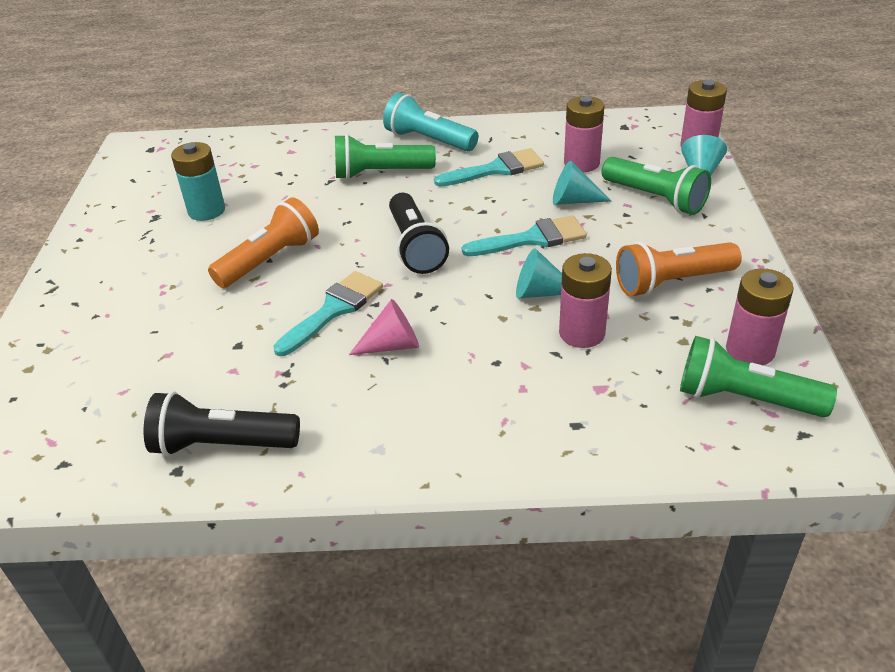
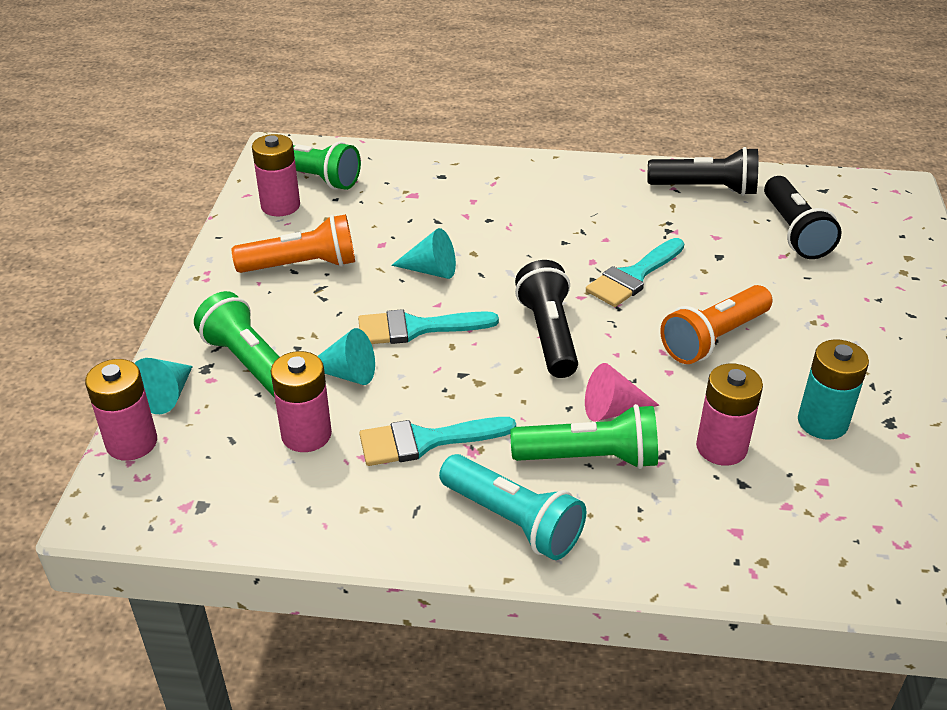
camera: 175 degrees left, 0 degrees up
pink cone [349,299,419,355] -> pink cone moved to [585,363,659,422]
pink battery [559,253,612,348] -> pink battery moved to [696,363,763,466]
none -> black flashlight [764,176,842,259]

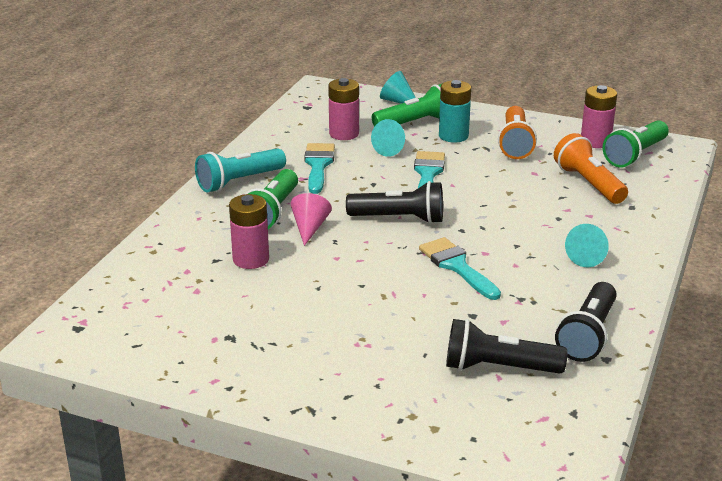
camera: 105 degrees right, 10 degrees down
pink battery [85,359,157,461] -> none
turquoise cone [391,228,456,279] -> turquoise cone moved to [565,224,609,267]
orange flashlight [660,285,772,364] -> orange flashlight moved to [554,133,628,204]
turquoise battery [798,339,869,440] -> turquoise battery moved to [439,80,471,143]

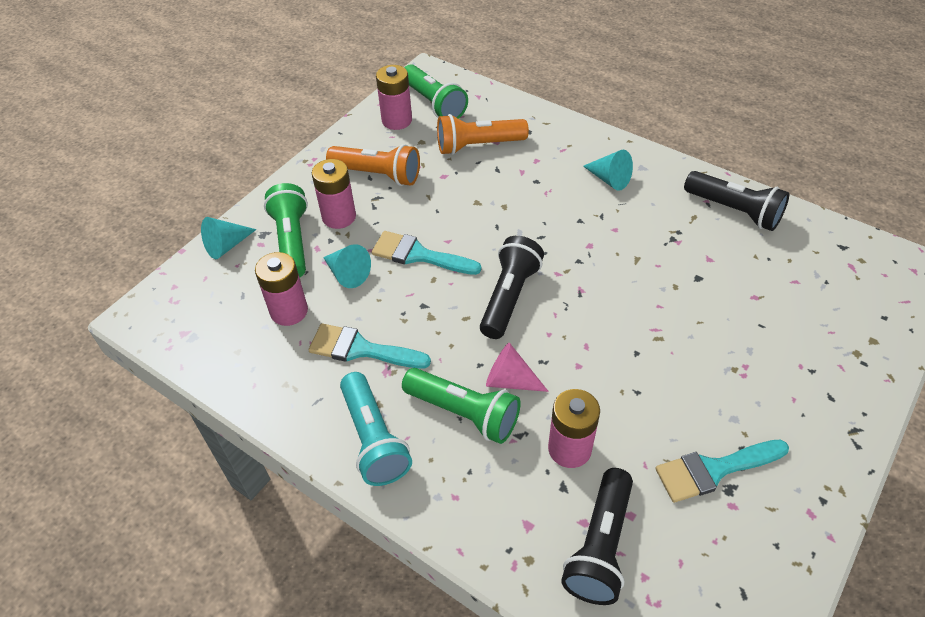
camera: 75 degrees left, 20 degrees up
turquoise brush [419,237,501,300] -> turquoise brush moved to [655,439,789,503]
turquoise battery [439,80,471,143] -> pink battery [312,159,356,229]
black flashlight [446,319,568,374] -> black flashlight moved to [561,468,633,605]

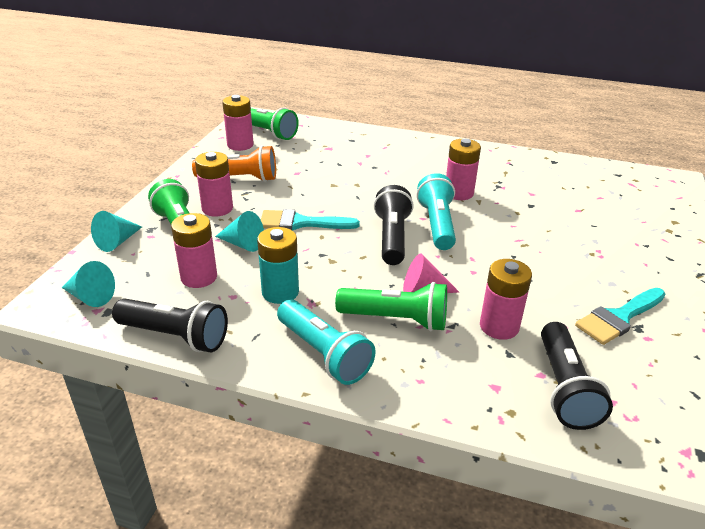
camera: 20 degrees left, 15 degrees down
turquoise brush [309,323,431,369] -> turquoise battery [257,227,299,304]
orange flashlight [437,114,529,155] -> none
turquoise cone [583,150,633,191] -> turquoise cone moved to [62,261,115,307]
black flashlight [684,171,790,231] -> black flashlight moved to [112,298,228,353]
none -> turquoise flashlight [417,173,456,250]
none -> pink battery [446,139,481,200]

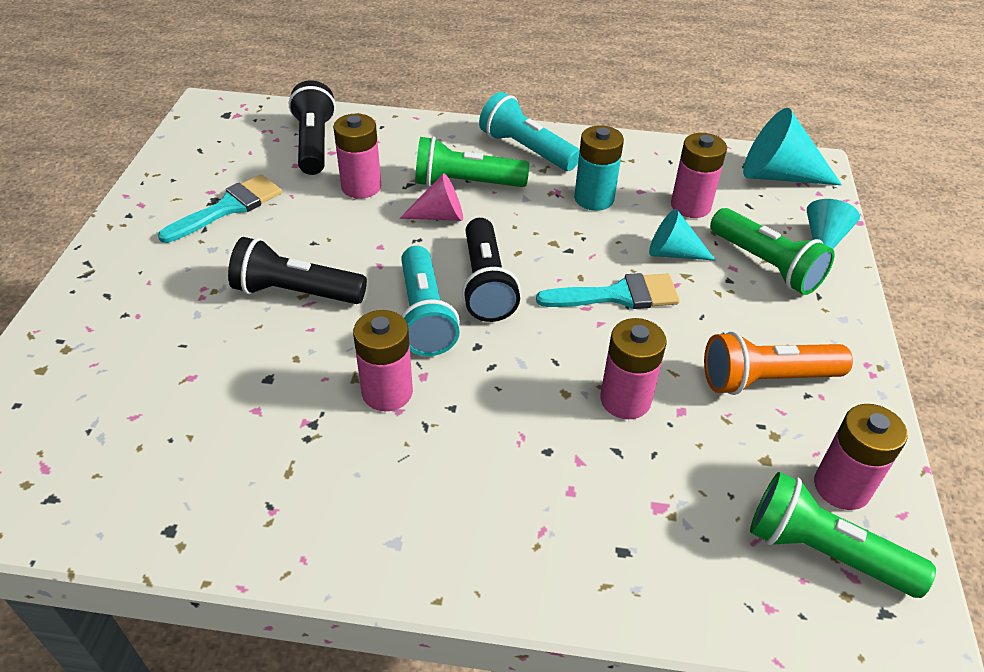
camera: 170 degrees right, 10 degrees up
turquoise cone [62,261,115,307] -> turquoise cone [743,108,842,185], size x1.62
black flashlight [112,298,228,353] -> black flashlight moved to [228,237,367,304]
pink battery [195,152,233,217] -> pink battery moved to [600,318,667,419]

